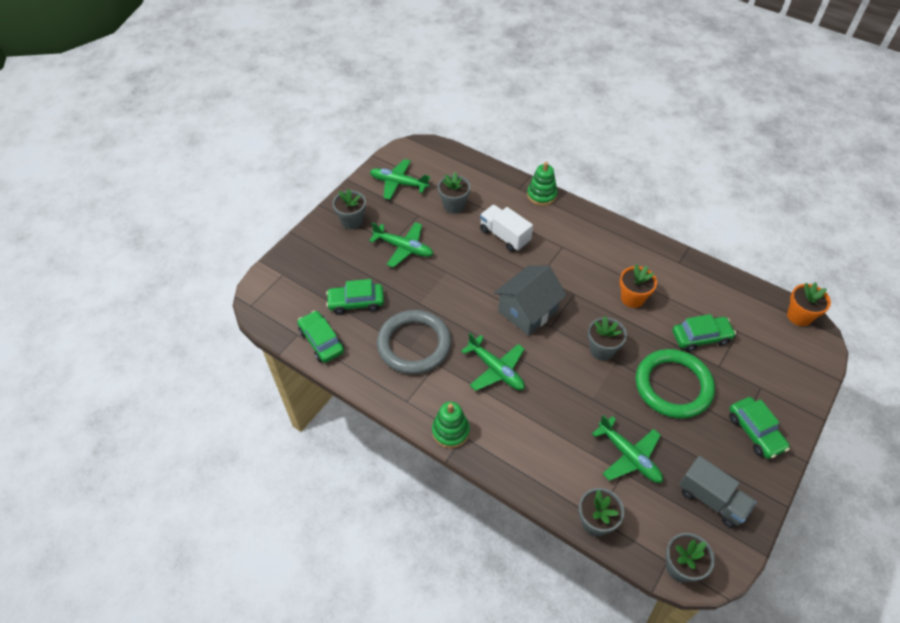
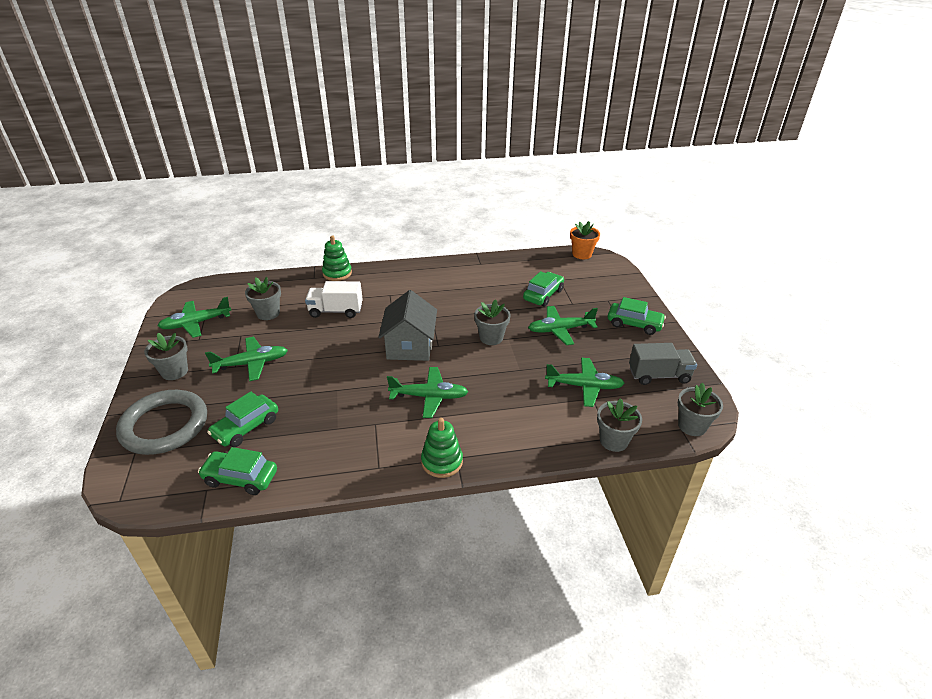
camera: 45 degrees left, 15 degrees down
grey ring [377,310,451,374] -> grey ring moved to [116,390,207,455]
orange flower pot [620,264,657,308] -> none
green ring [636,349,715,419] -> green plane [528,306,598,345]

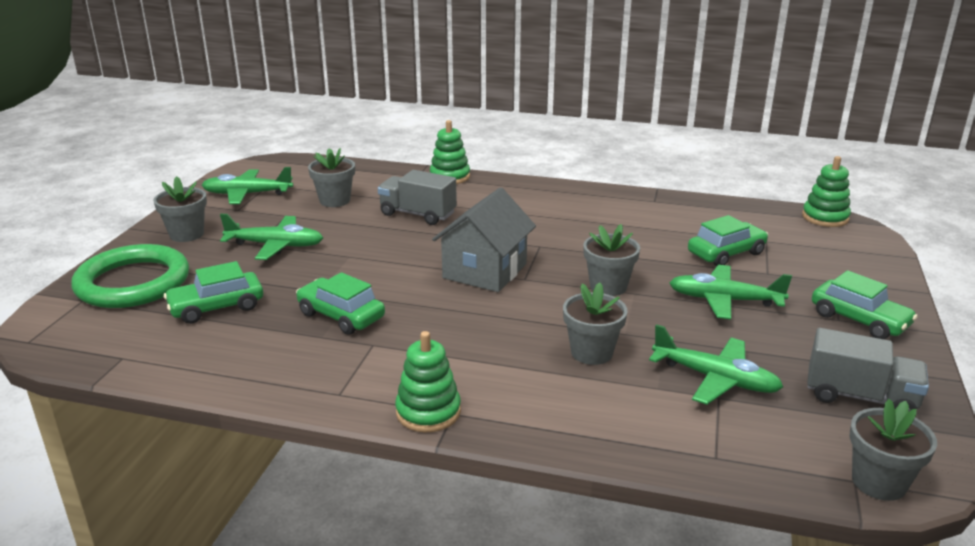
camera: 25 degrees right, 10 degrees down
grey ring [116,390,207,455] -> green ring [71,244,189,308]
green car [198,447,277,495] -> green car moved to [296,272,385,335]
white truck [305,281,363,318] -> grey truck [378,170,457,225]
green plane [387,367,468,418] -> none
orange flower pot [570,221,600,259] -> green stacking toy [802,156,851,227]
grey flower pot [597,398,642,452] -> grey flower pot moved to [563,282,628,365]

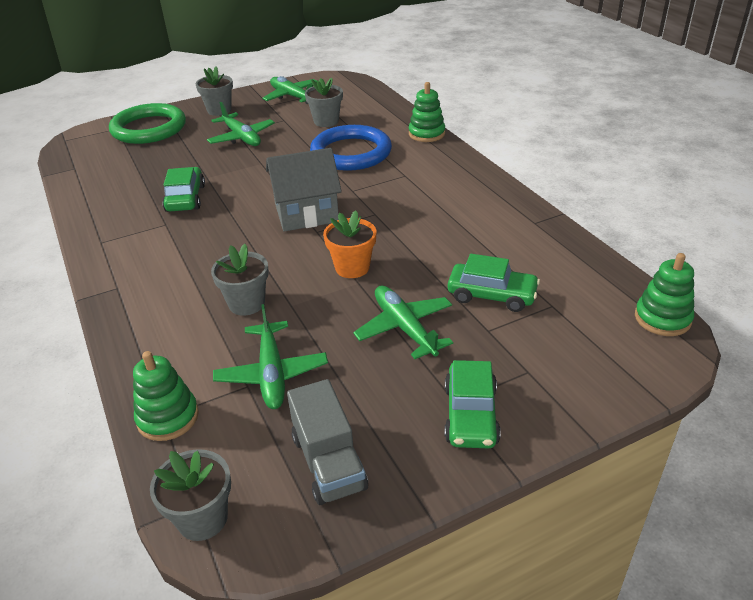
camera: 50 degrees right, 10 degrees up
green car [164,261,263,324] -> none
grey truck [378,170,457,225] -> blue ring [310,125,392,171]
green stacking toy [395,331,461,433] -> green stacking toy moved to [133,351,199,441]
grey flower pot [583,224,640,296] -> orange flower pot [323,211,377,278]

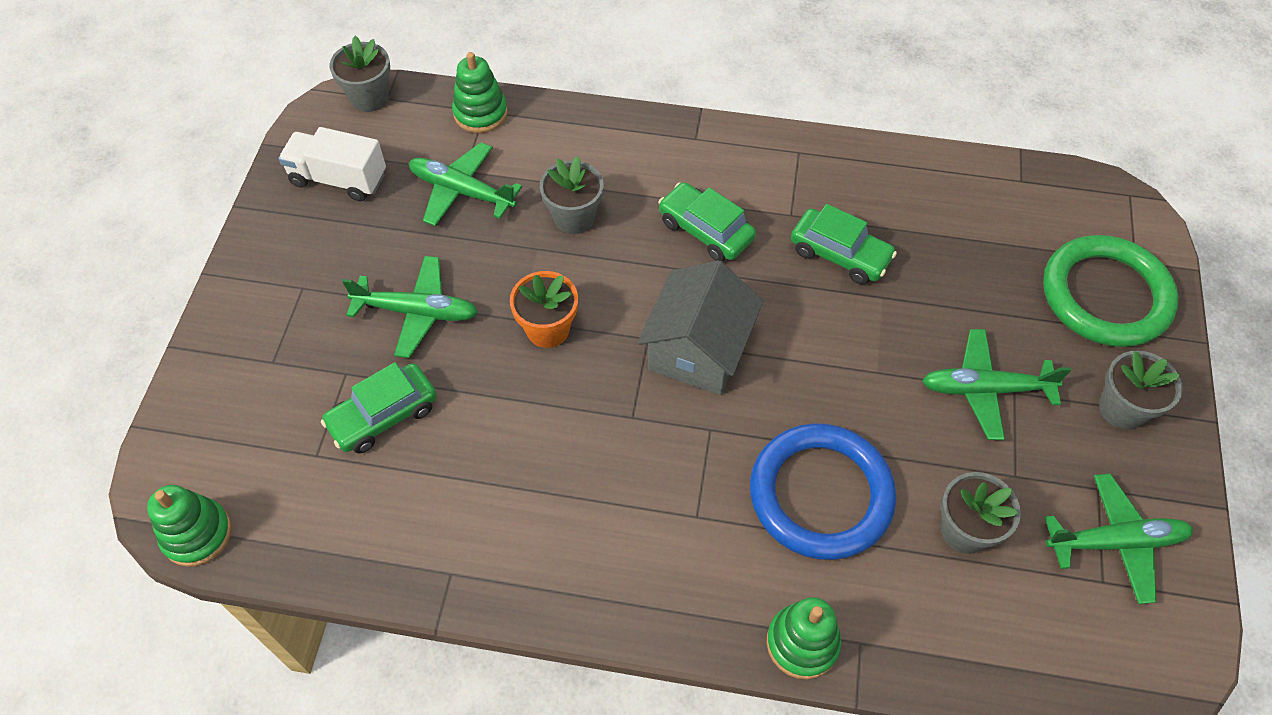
camera: 125 degrees right, 20 degrees up
grey truck [287,379,368,505] -> white truck [278,127,386,201]
green car [445,360,501,449] -> green car moved to [658,182,756,261]

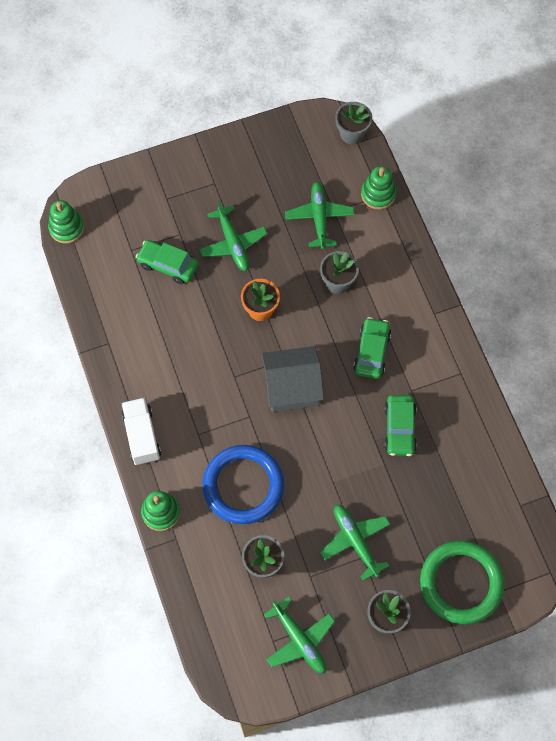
camera: 60 degrees right, 10 degrees up
white truck [278,127,386,201] -> white truck moved to [122,397,161,465]

